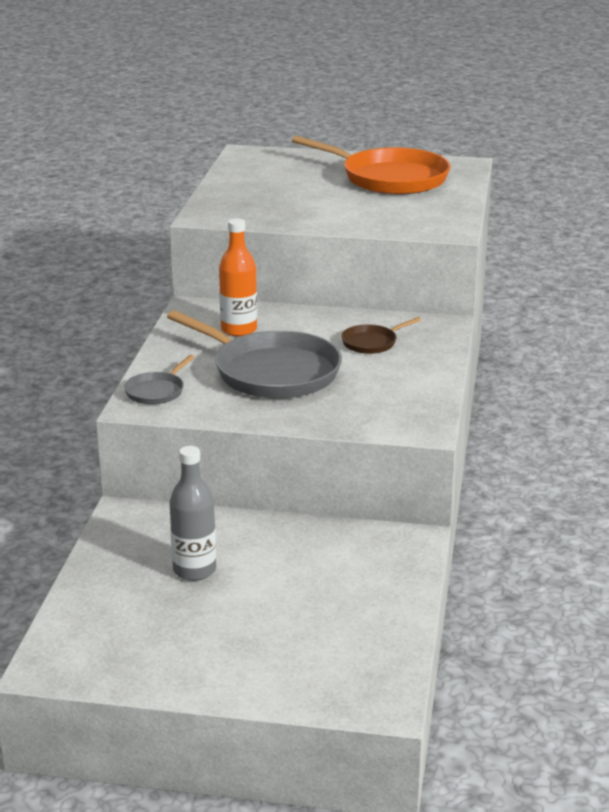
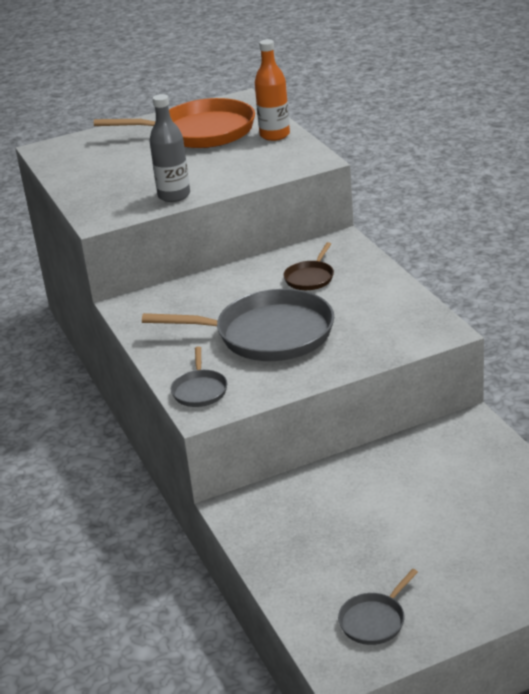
camera: 30 degrees left, 5 degrees up
grey bottle [170,446,216,581] -> grey bottle moved to [149,94,190,202]
orange bottle [219,218,257,337] -> orange bottle moved to [255,39,290,141]
none -> grey pan [338,569,418,645]

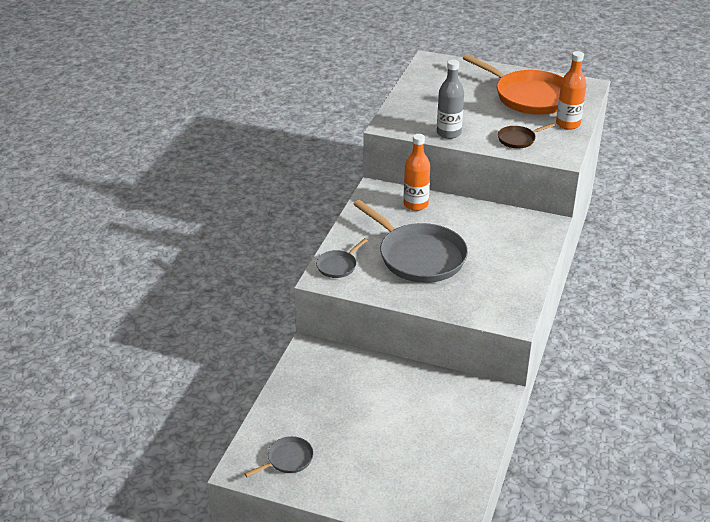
camera: 40 degrees right, 5 degrees up
brown pan [283,242,334,290] -> brown pan moved to [498,123,555,148]
grey pan [338,569,418,645] -> grey pan turned 150 degrees clockwise [244,436,314,477]
none -> orange bottle [404,134,430,211]

